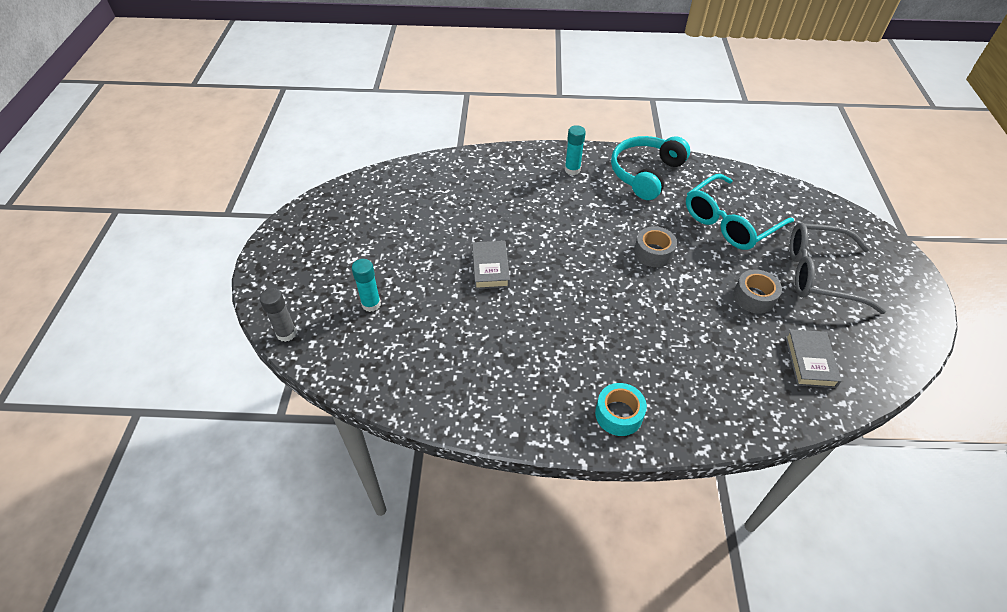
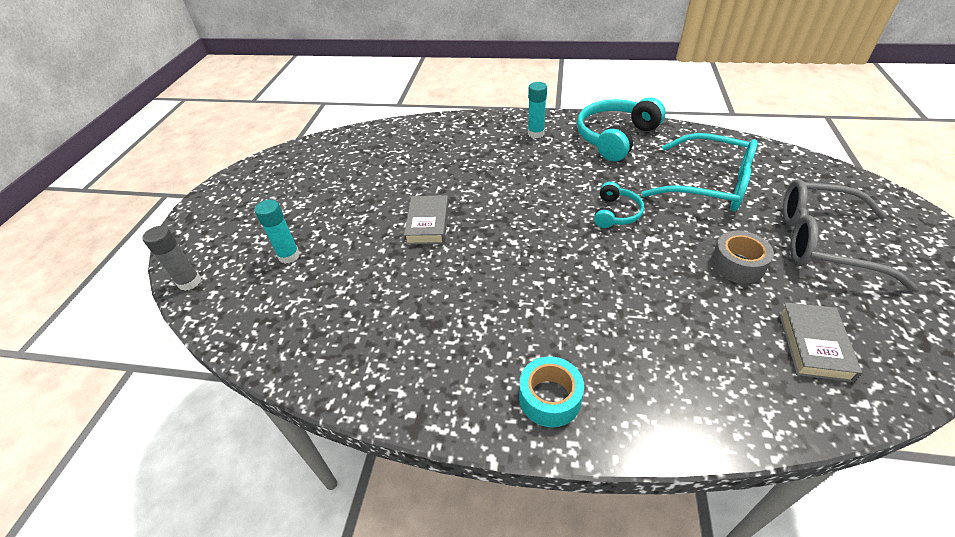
camera: 10 degrees right, 5 degrees down
grey tape [634,226,677,267] -> turquoise headphones [594,182,644,228]
turquoise glasses [686,174,794,250] -> turquoise glasses turned 120 degrees counterclockwise [641,133,758,211]

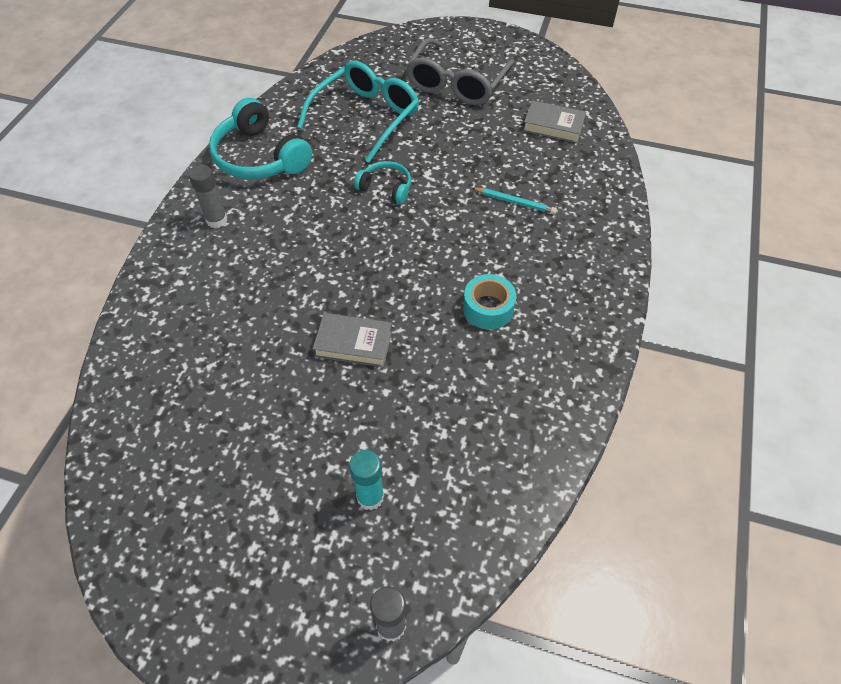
camera: 85 degrees left, 10 degrees up
turquoise tape [519,356,584,427] -> turquoise tape moved to [463,274,516,330]
turquoise glue stick [528,82,547,138] -> grey glue stick [189,165,227,228]
grey tape [711,231,774,284] -> none
none -> turquoise pencil [472,188,557,214]

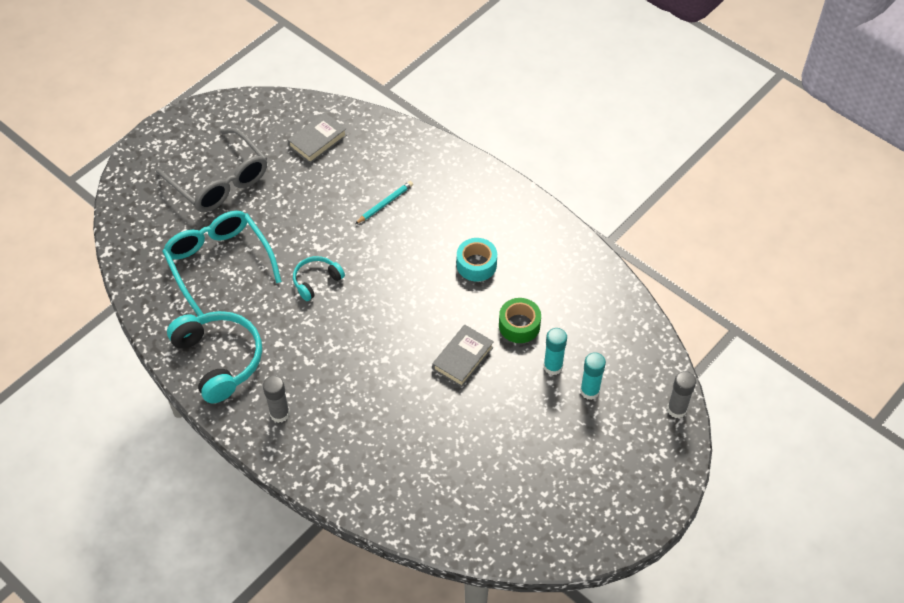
camera: 65 degrees left, 0 degrees up
turquoise headphones [209,98,312,179] -> turquoise headphones turned 105 degrees counterclockwise [167,311,262,404]
none -> green tape [499,298,541,343]
none -> turquoise glue stick [544,328,567,375]

